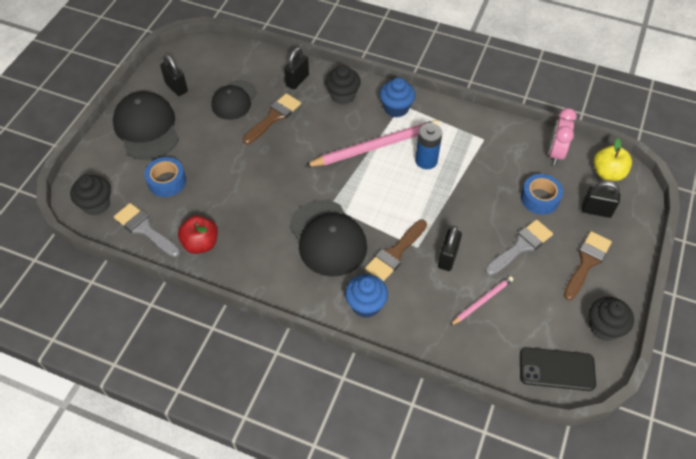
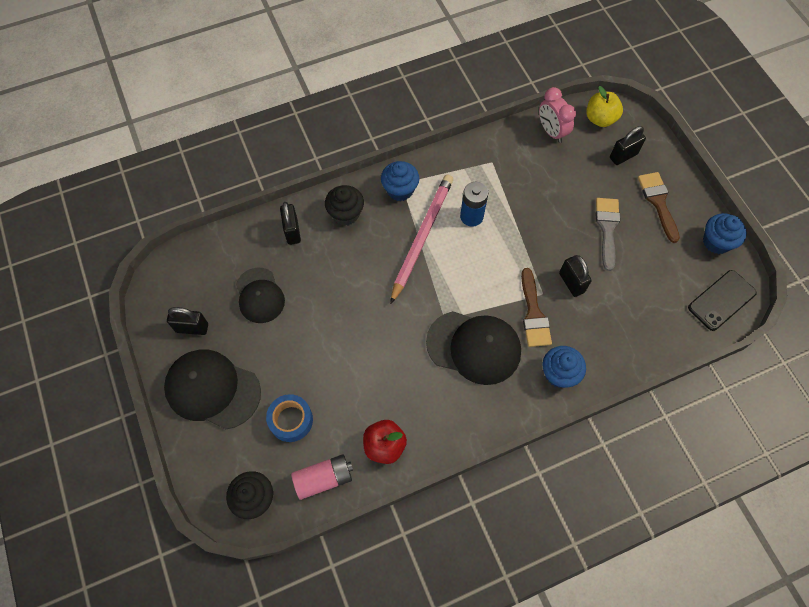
camera: 45 degrees left, 10 degrees up
grey brush [114,203,180,257] -> pink battery [291,454,353,500]
brown brush [243,93,301,144] -> none
pink pencil [450,276,513,326] -> none
blue tape [521,174,563,215] -> none
black cupcake [589,297,634,341] -> blue cupcake [703,213,747,254]

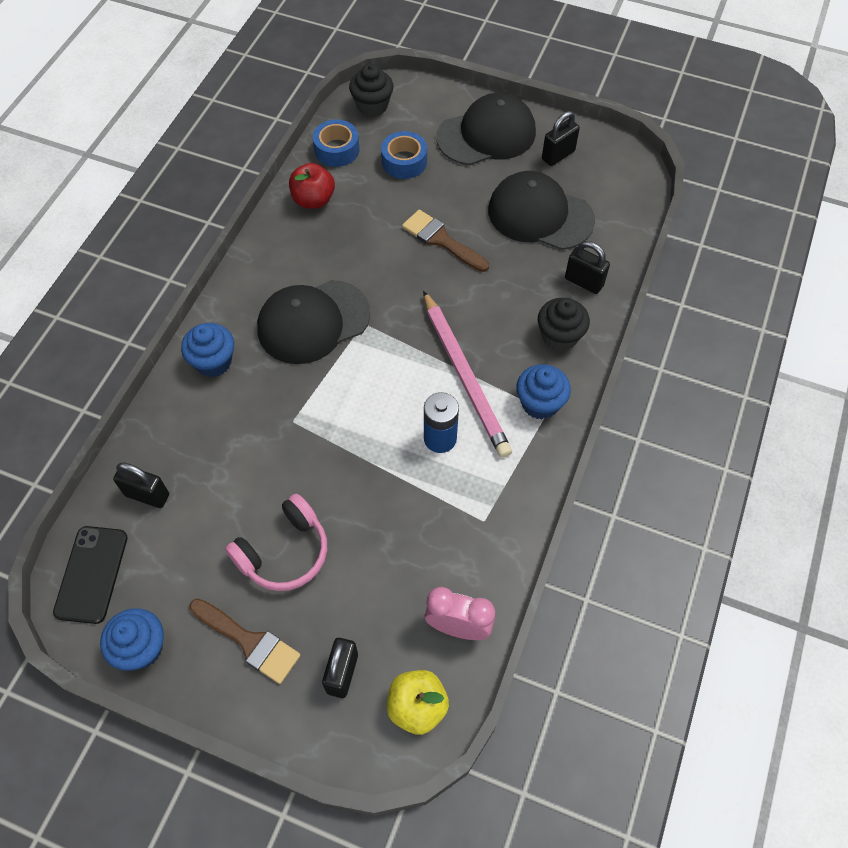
camera: 135 degrees right, 5 degrees down
black cap [236,268,285,323] -> black cap [488,171,595,250], size x1.52
pink battery [291,454,353,500] -> blue tape [313,120,359,167]
brown brush [521,268,552,347] -> brown brush moved to [402,210,489,272]
black padlock [559,255,592,297] -> black padlock moved to [113,463,169,508]
grey brush [596,198,620,271] -> pink headphones [225,494,327,591]

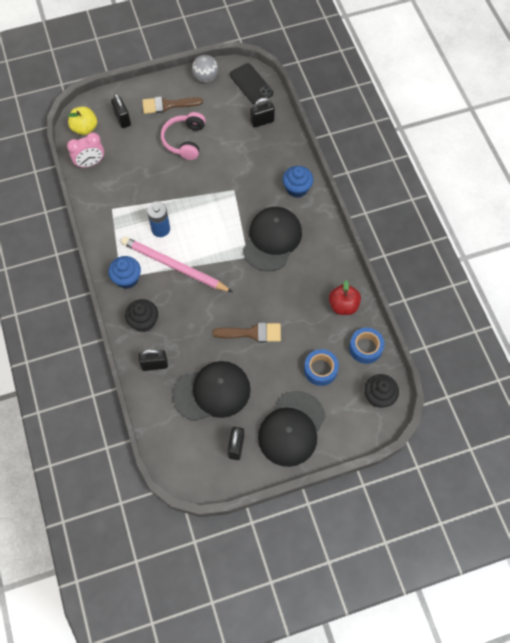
camera: 140 degrees right, 5 degrees up
blue cupcake [100,609,164,671] -> grey ball [192,55,218,82]

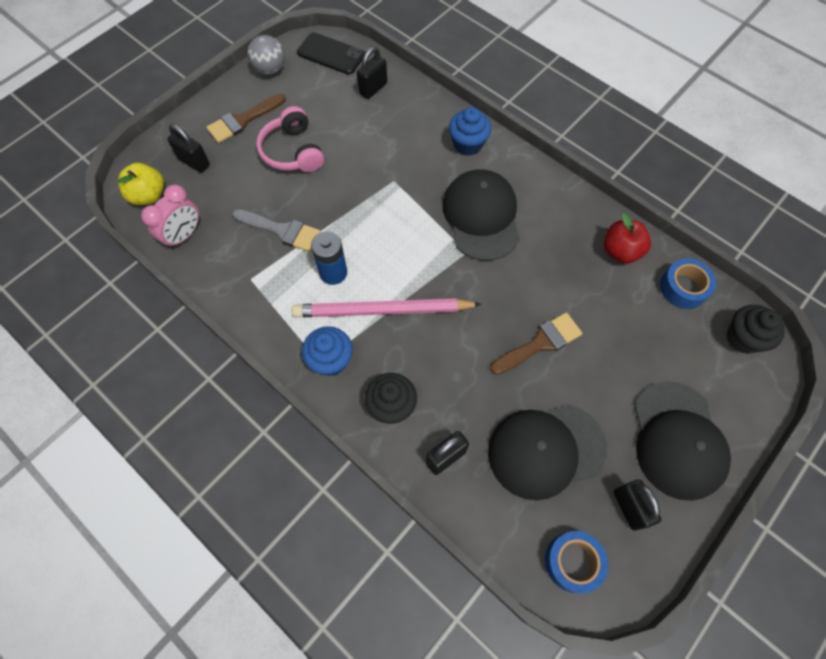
camera: 30 degrees left, 0 degrees up
black cap [173,361,251,421] -> black cap turned 150 degrees counterclockwise [488,404,607,501]
blue tape [304,349,339,386] -> blue tape moved to [545,531,608,593]
none -> grey brush [232,209,321,252]

